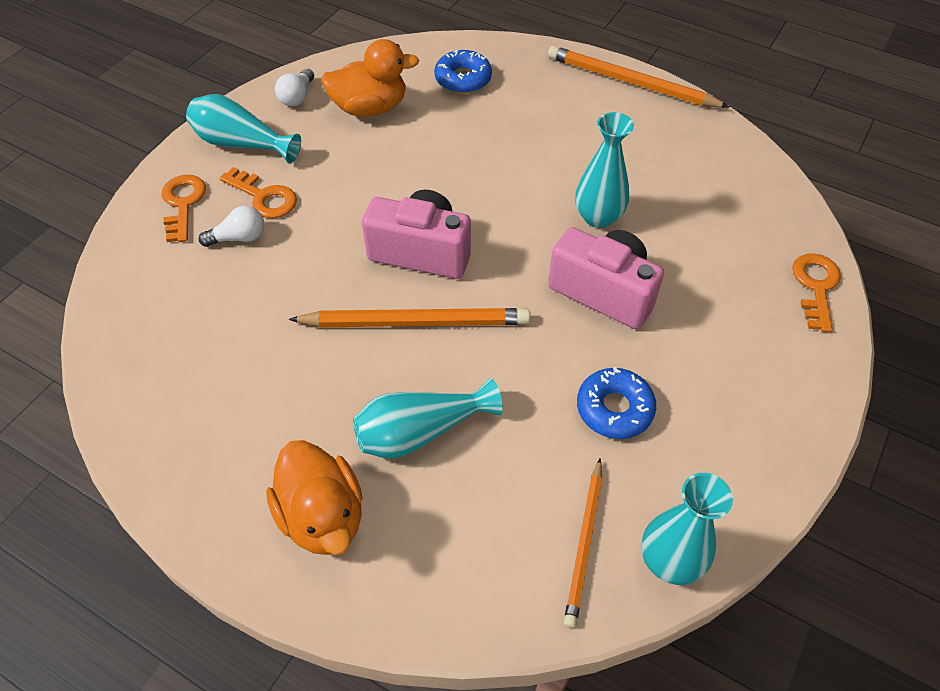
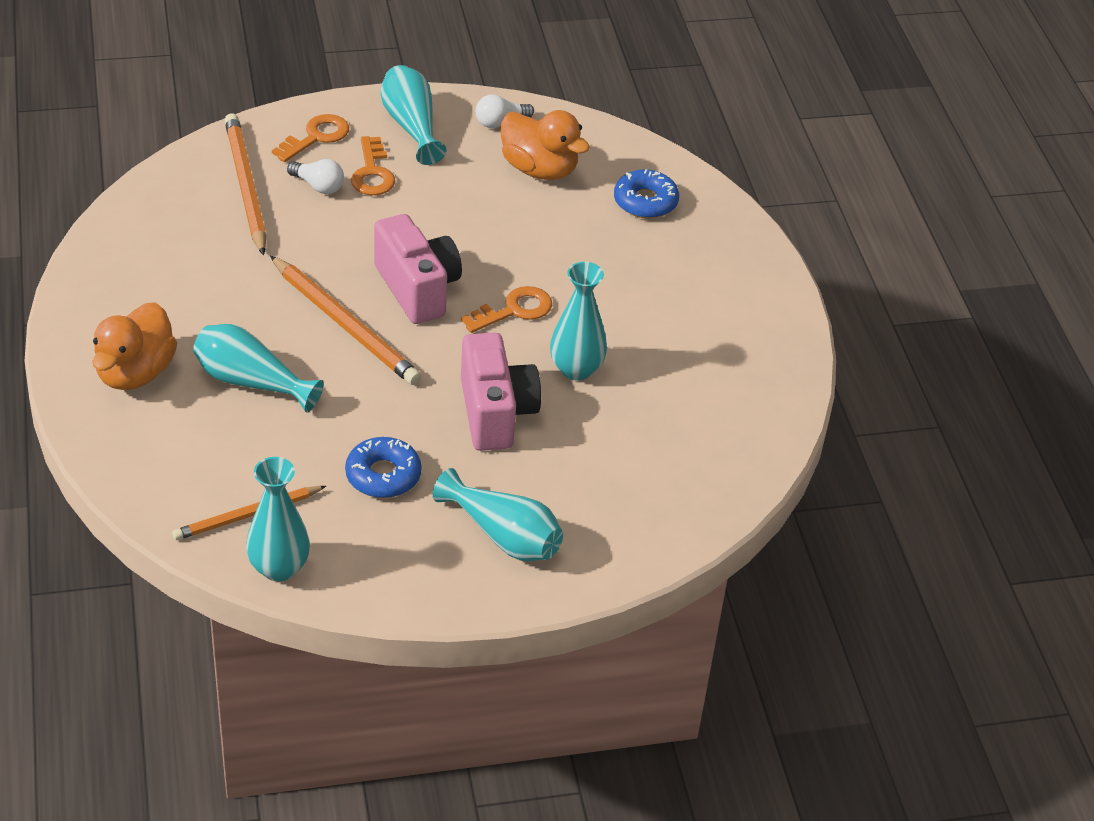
camera: 45 degrees right, 10 degrees down
orange pencil [548,46,729,108] -> orange pencil moved to [225,113,267,256]
orange key [792,253,841,332] -> orange key moved to [461,286,552,333]
none -> turquoise vase [433,468,563,561]

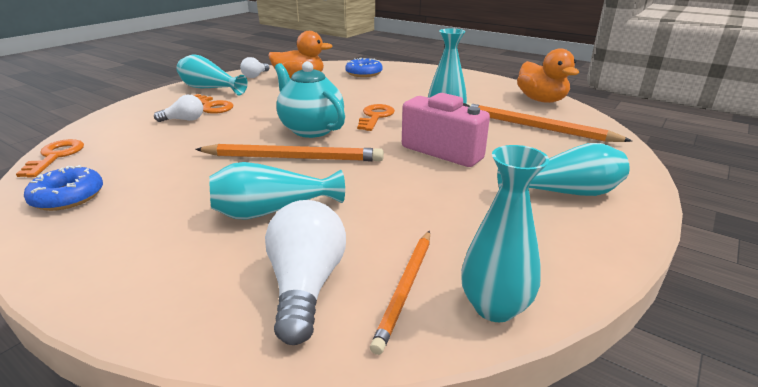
camera: 40 degrees left, 15 degrees down
orange duck [92,302,177,390] -> orange duck moved to [517,48,579,103]
orange pencil [225,113,267,256] -> orange pencil moved to [466,103,632,142]
orange key [272,114,349,162] -> orange key moved to [16,139,84,178]
blue donut [345,437,421,498] -> blue donut moved to [24,165,103,211]
pink camera [374,214,462,324] -> turquoise teapot [275,61,345,138]
none -> white light bulb [265,200,346,345]

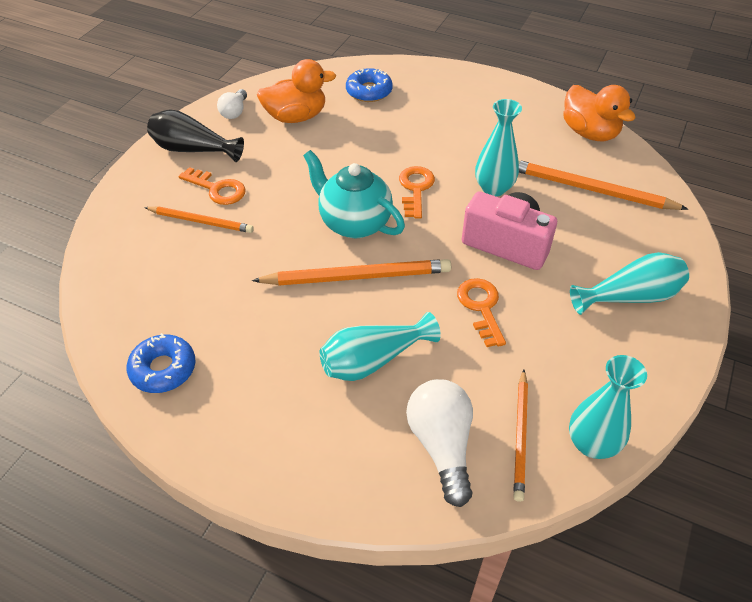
camera: 10 degrees left, 20 degrees up
orange key [16,139,84,178] -> orange key moved to [457,278,506,347]
white light bulb [154,95,203,122] -> orange pencil [144,207,254,233]
turquoise vase [176,55,248,95] -> black vase [147,109,244,162]

